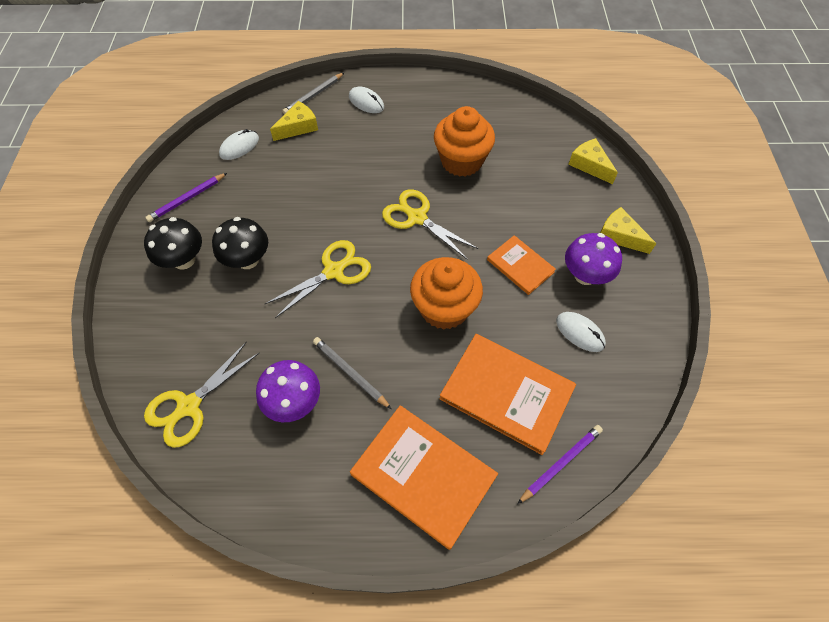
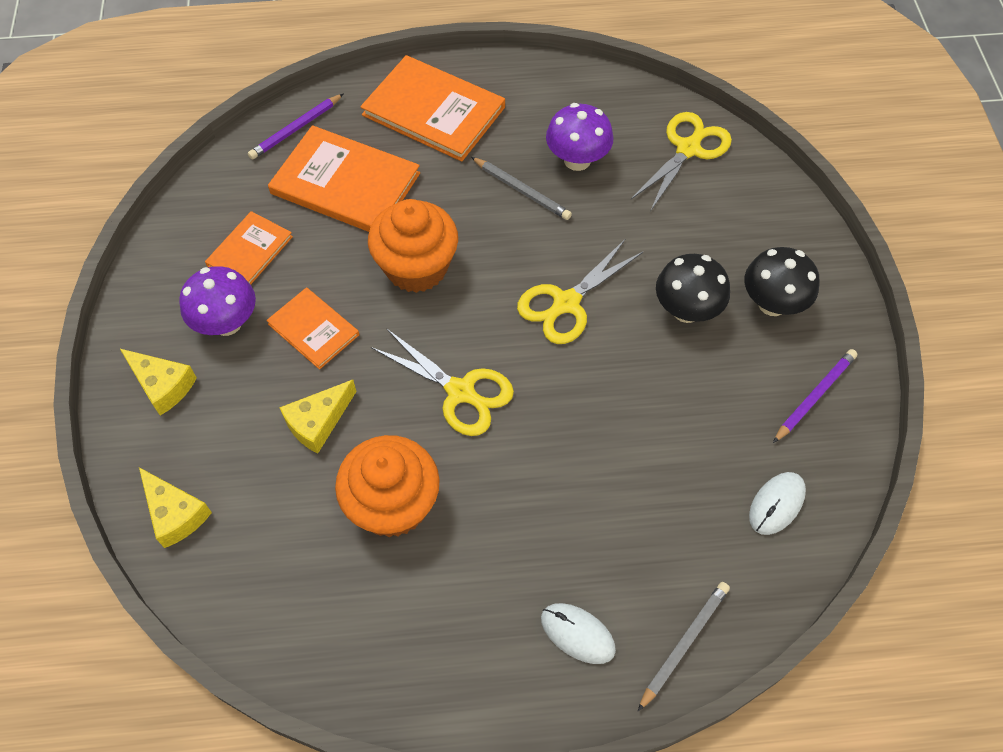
camera: 175 degrees right, 0 degrees up
yellow cheese [270,101,318,141] -> yellow cheese moved to [279,380,357,454]
white mouse [556,312,606,352] -> orange book [205,211,293,285]

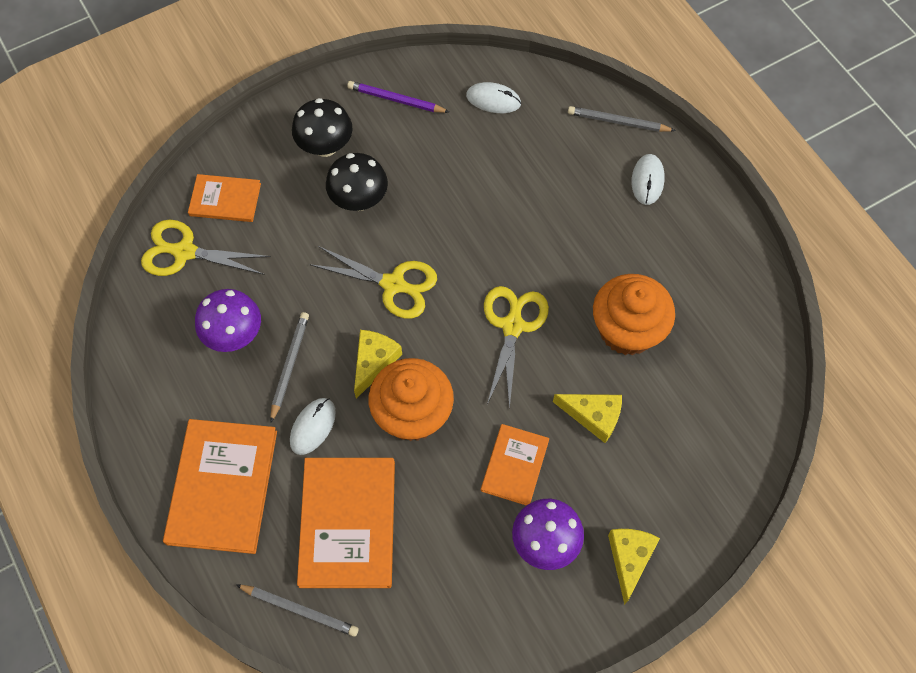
camera: 115 degrees left, 5 degrees up
yellow cheese [139,467,212,548] -> yellow cheese moved to [354,330,402,399]
orange book [205,211,293,285] -> orange book moved to [188,174,261,222]
purple pencil [248,93,344,159] -> grey pencil [236,584,359,637]
none -> white mouse [290,398,336,455]

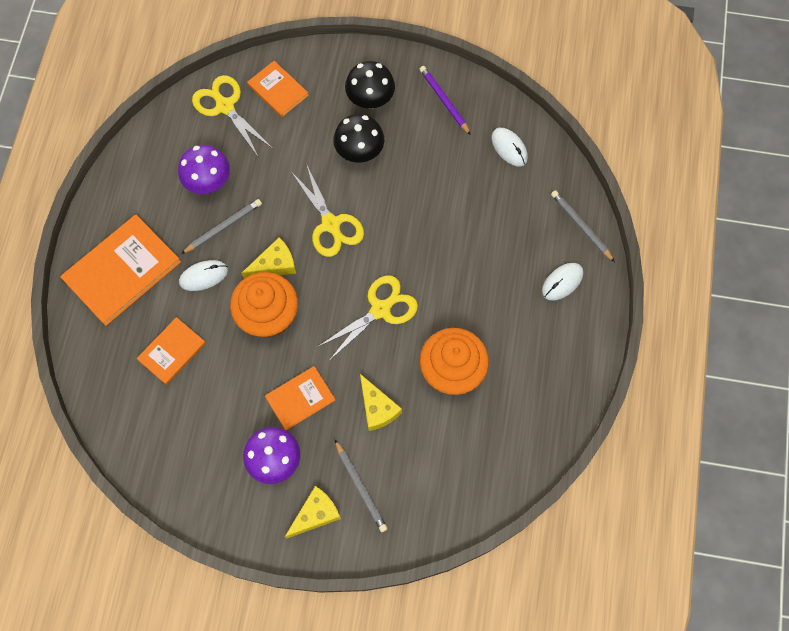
camera: 40 degrees right, 5 degrees up
grey pencil [236,584,359,637] -> grey pencil moved to [335,440,387,532]
orange book [297,458,395,588] -> orange book [137,317,206,385], size x0.57

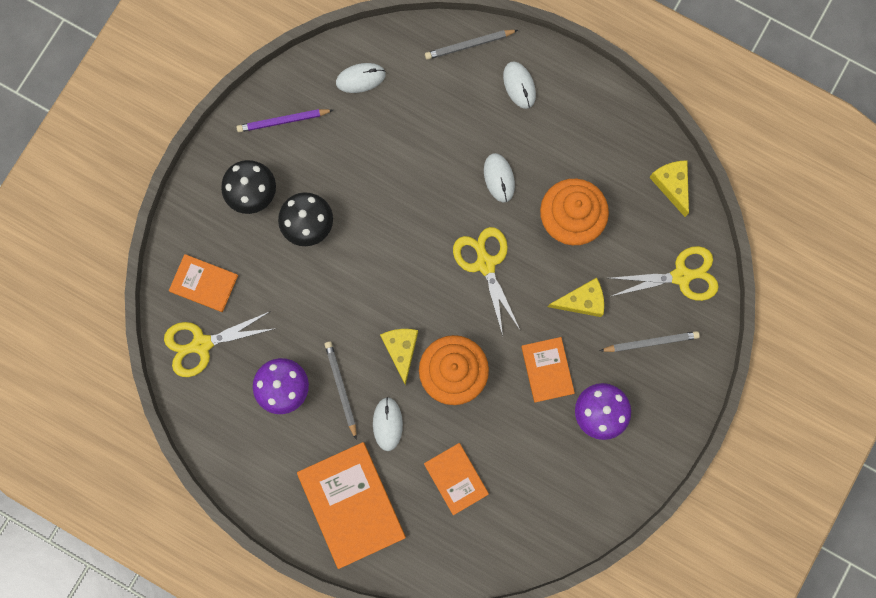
camera: 70 degrees left, 10 degrees up
orange book [247,61,309,117] -> orange book turned 45 degrees clockwise [169,254,238,312]
yellow cheese [285,486,341,538] -> yellow cheese moved to [649,160,689,217]
yellow scissors [292,163,364,257] -> yellow scissors moved to [610,246,719,301]
none -> white mouse [484,153,515,202]

